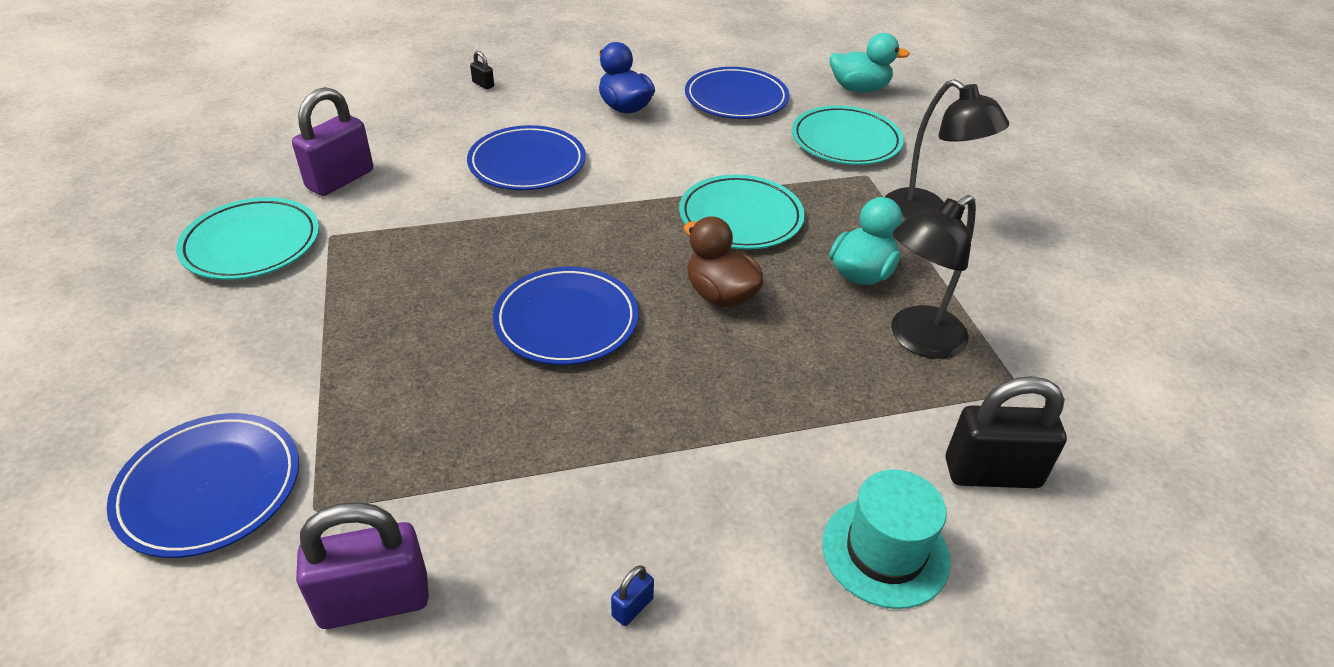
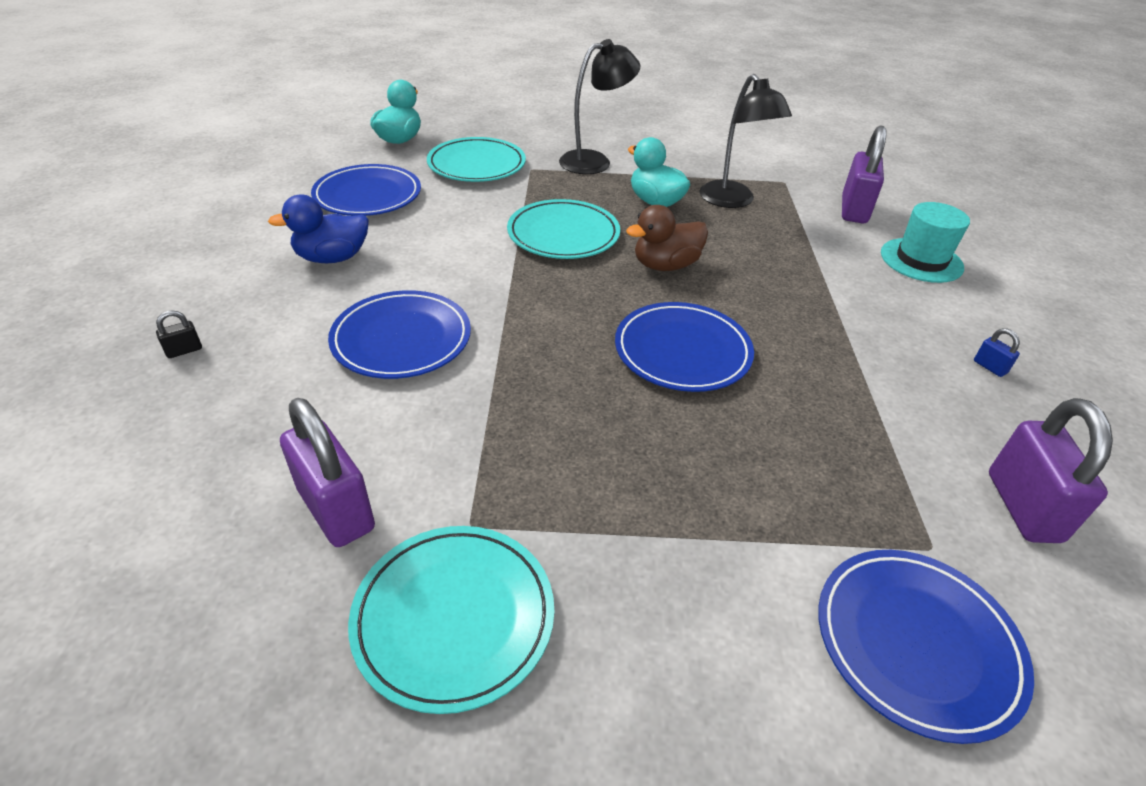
camera: 75 degrees left, 0 degrees up
black padlock [946,376,1067,488] -> purple padlock [842,126,887,224]

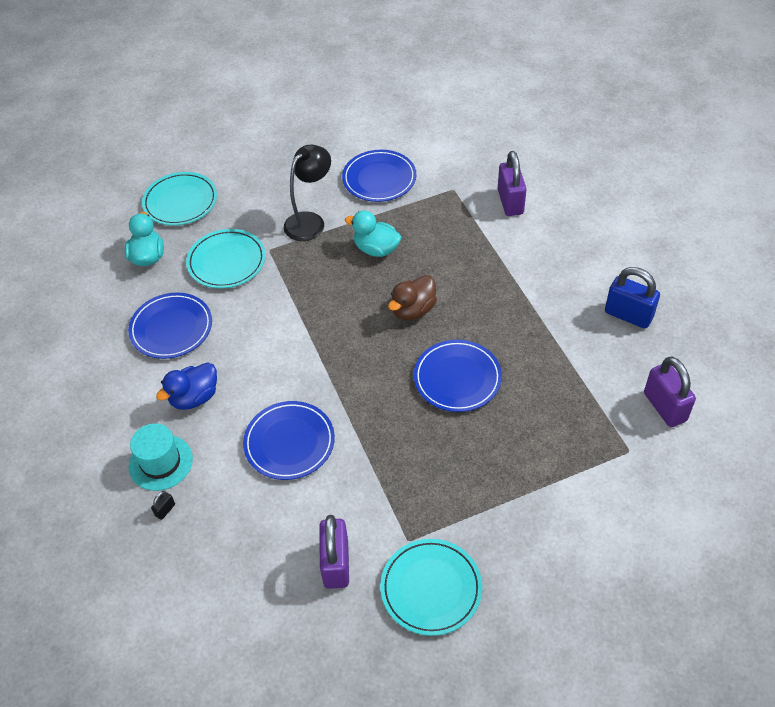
camera: 20 degrees left, 10 degrees up
purple padlock [280,398,375,547] -> purple padlock turned 60 degrees clockwise [319,515,349,589]
turquoise plate [507,199,620,259] -> turquoise plate moved to [142,172,217,226]
black lamp [699,74,792,208] -> none
blue plate [818,550,1034,744] -> blue plate moved to [342,150,416,202]
turquoise hat [881,202,970,283] -> turquoise hat moved to [129,423,193,491]
blue padlock [974,328,1020,377] -> blue padlock [605,267,660,328], size x2.39

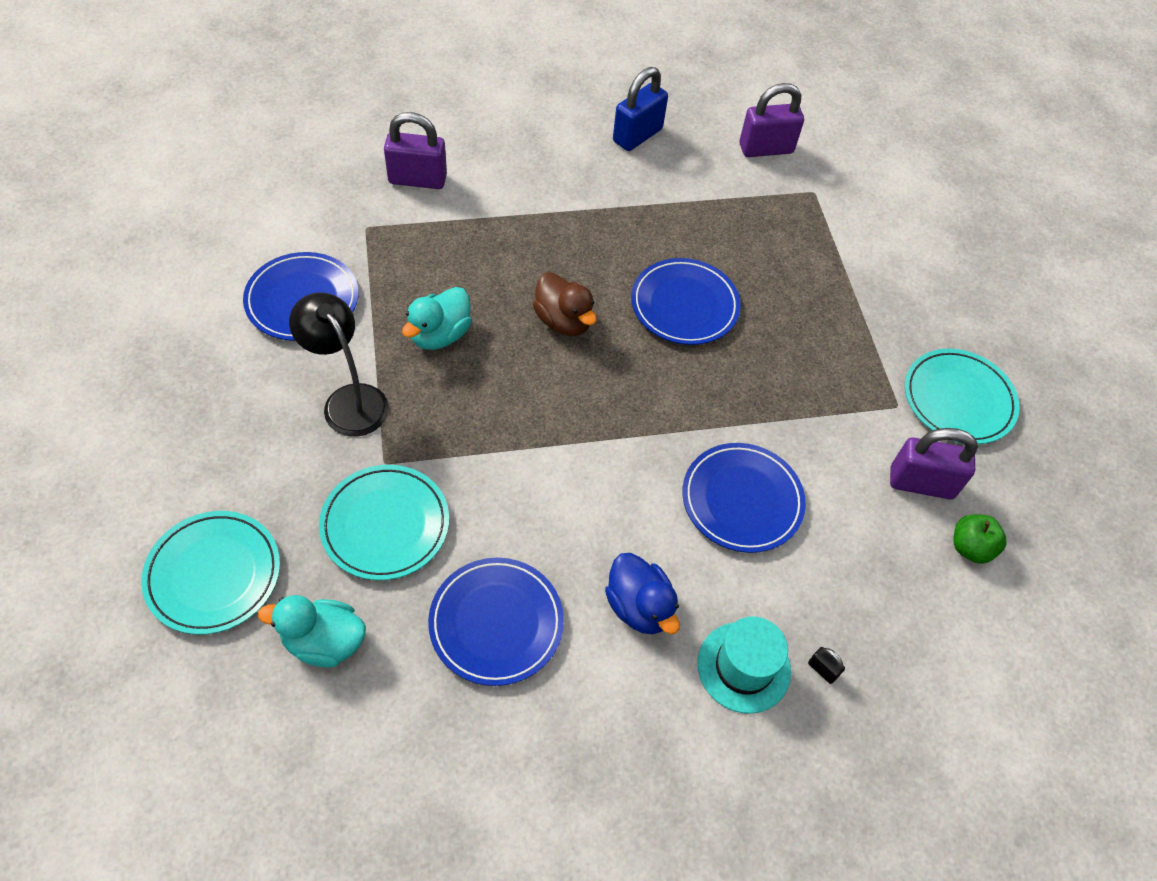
camera: 85 degrees left, 5 degrees up
none -> green apple [953,514,1007,564]

